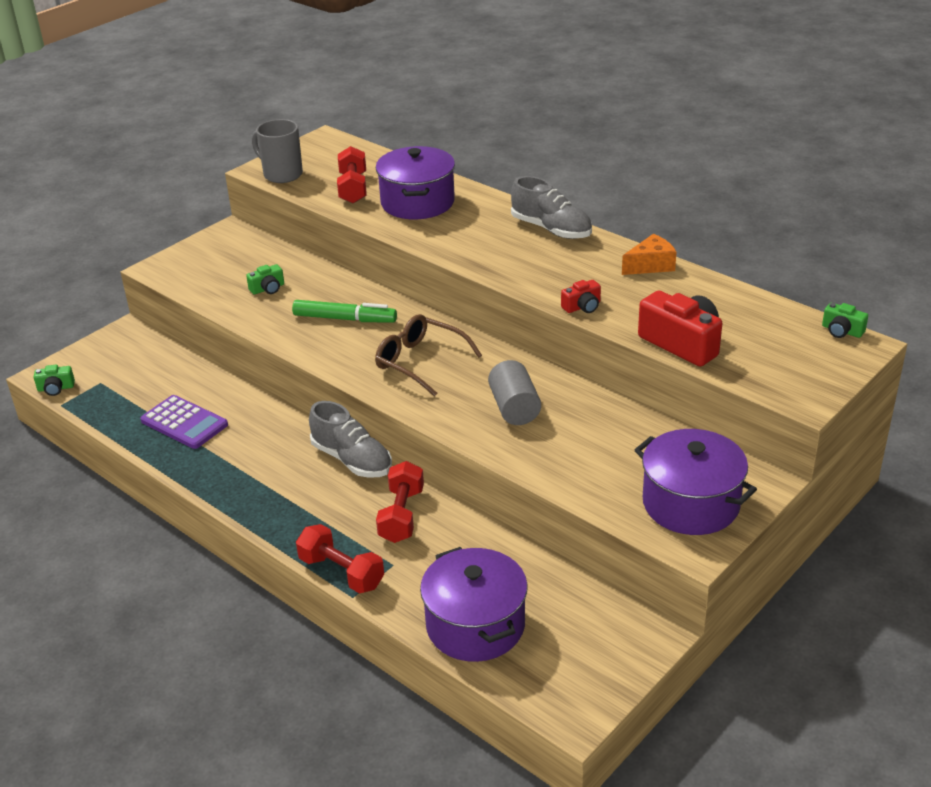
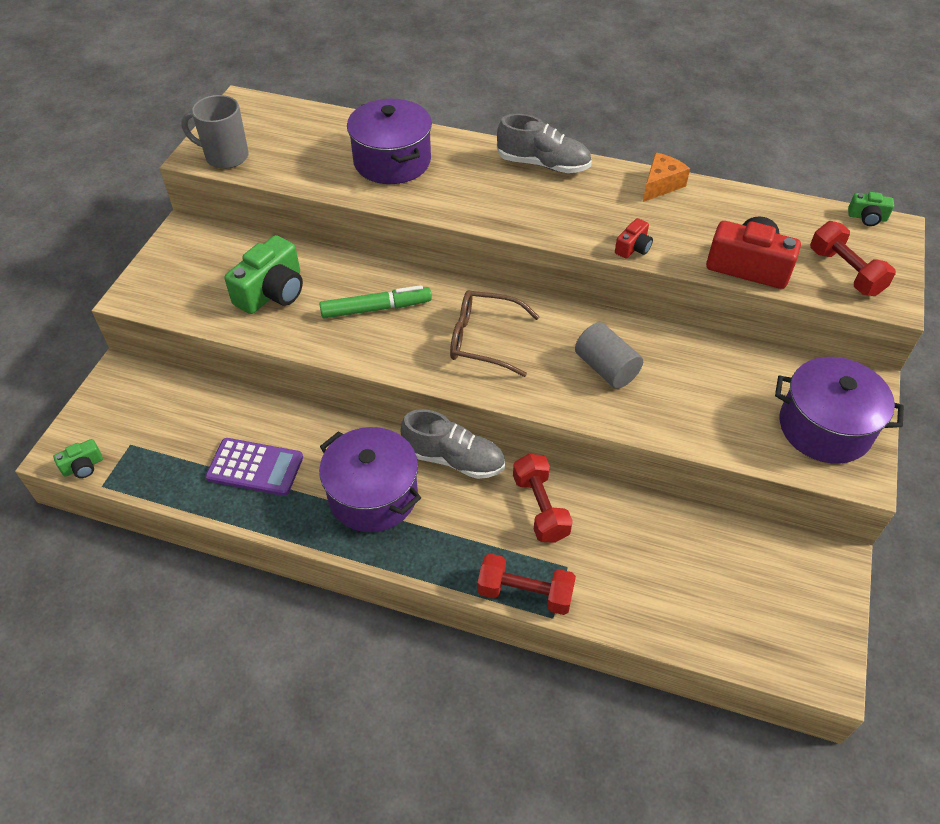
camera: 25 degrees left, 15 degrees up
green camera [246,264,284,294] -> green camera [224,235,303,314], size x2.00
red dumbbell [337,146,366,203] -> red dumbbell moved to [810,221,896,296]
purple pot [420,547,528,662] -> purple pot moved to [319,427,421,532]

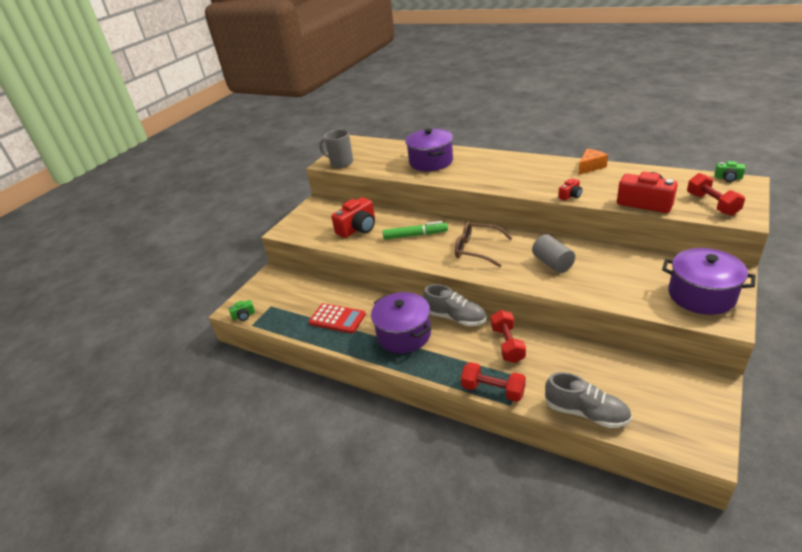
camera: 15 degrees right, 15 degrees down
purple calculator [205,438,303,496] -> red calculator [309,303,366,333]
green camera [224,235,303,314] -> red camera [331,197,375,238]
grey shoe [497,114,592,173] -> grey shoe moved to [545,372,632,428]

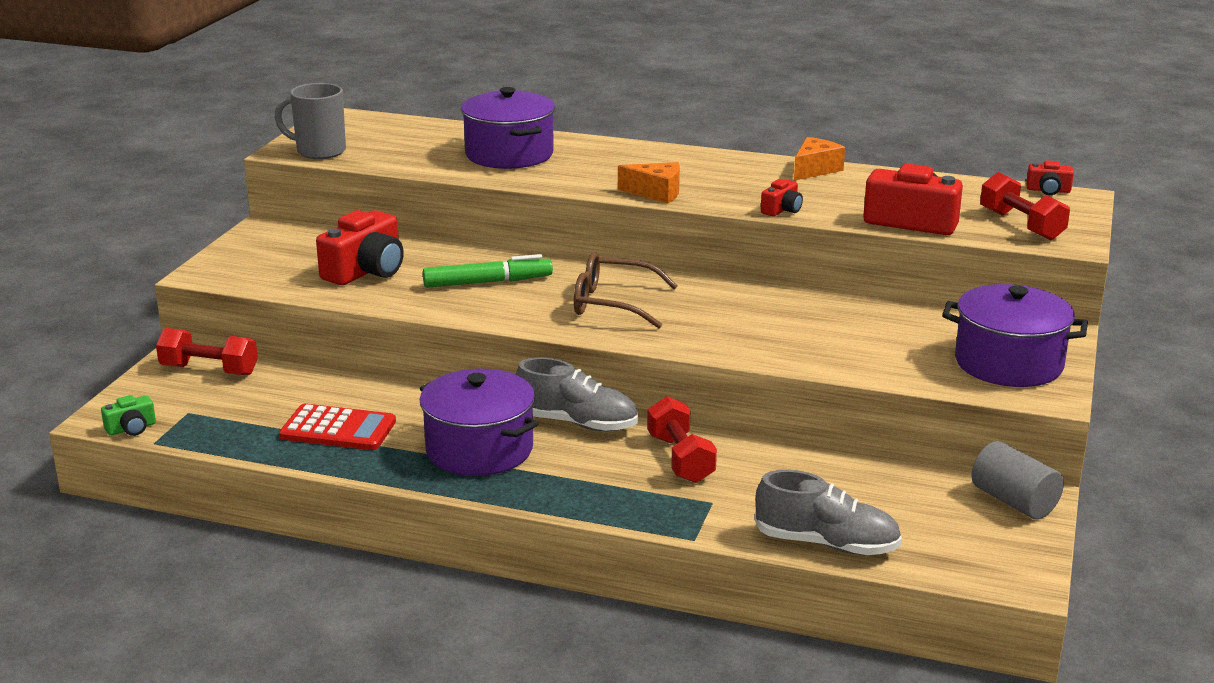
camera: 15 degrees left, 10 degrees down
red dumbbell [461,362,526,402] -> red dumbbell moved to [156,328,258,376]
grey cylinder [532,234,575,273] -> grey cylinder moved to [971,441,1064,519]
green camera [715,161,745,182] -> red camera [1026,160,1074,195]
none -> orange cheese [618,162,680,204]

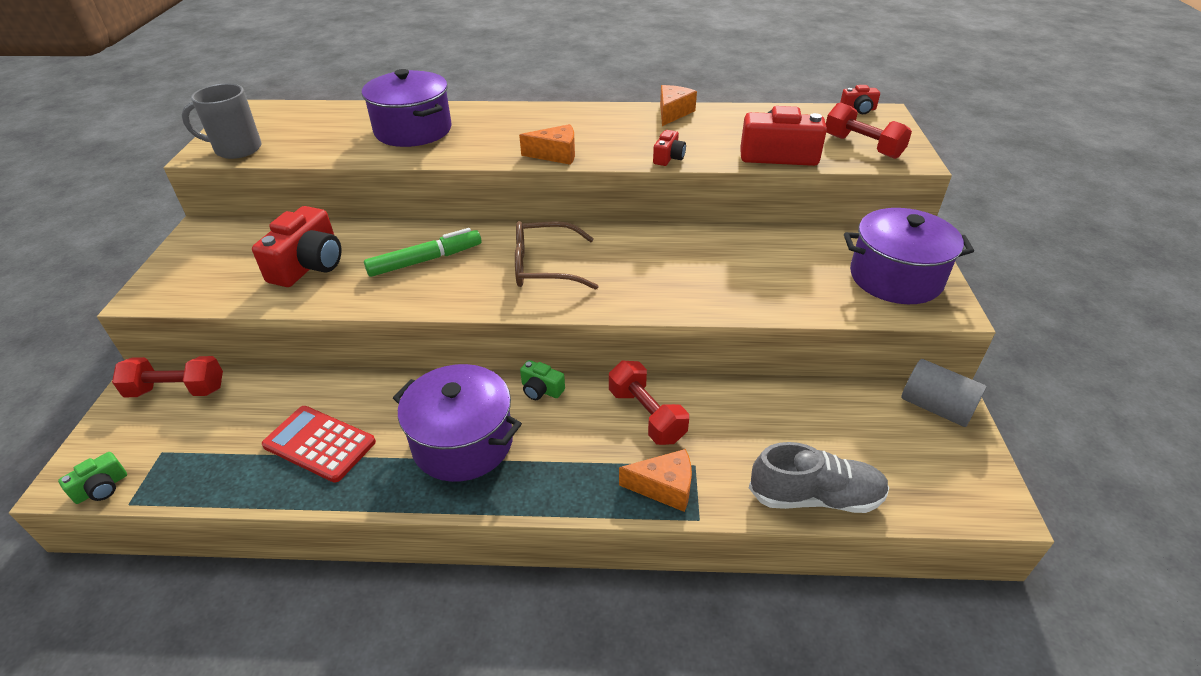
camera: 15 degrees left, 15 degrees up
red calculator [279,404,396,450] -> red calculator turned 150 degrees counterclockwise [262,406,376,483]
grey shoe [516,357,638,431] -> green camera [520,360,565,400]
none -> orange cheese [619,449,692,512]

